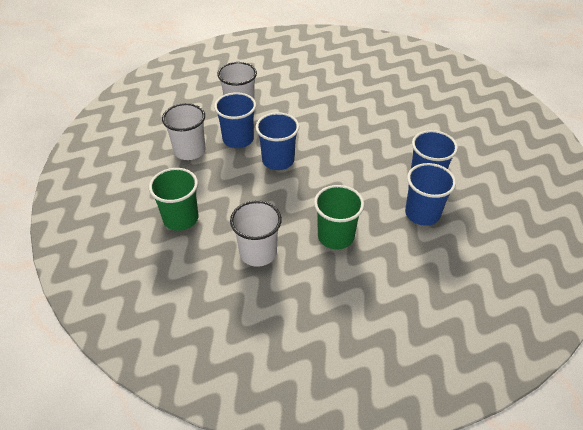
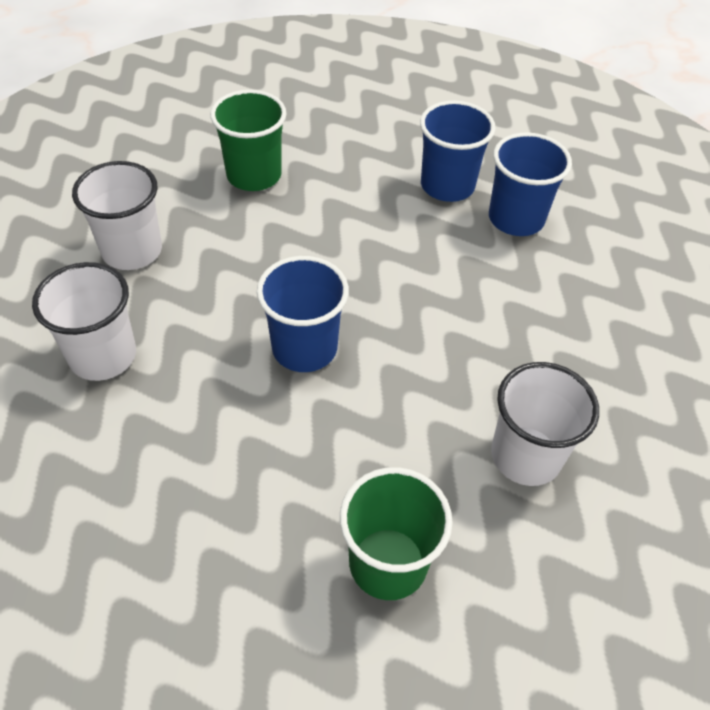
camera: 70 degrees left, 5 degrees up
white cup [162,103,206,160] -> white cup moved to [72,161,162,270]
blue cup [214,92,256,148] -> none
green cup [314,185,364,250] -> green cup moved to [210,90,287,191]

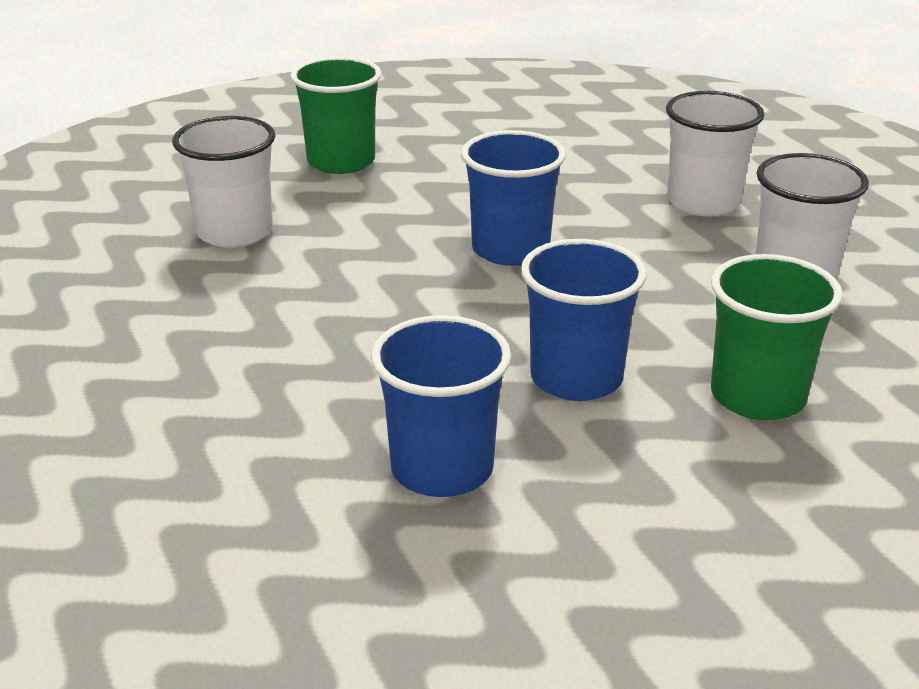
camera: 160 degrees right, 20 degrees down
blue cup [489,132,572,236] -> blue cup moved to [521,239,647,401]

